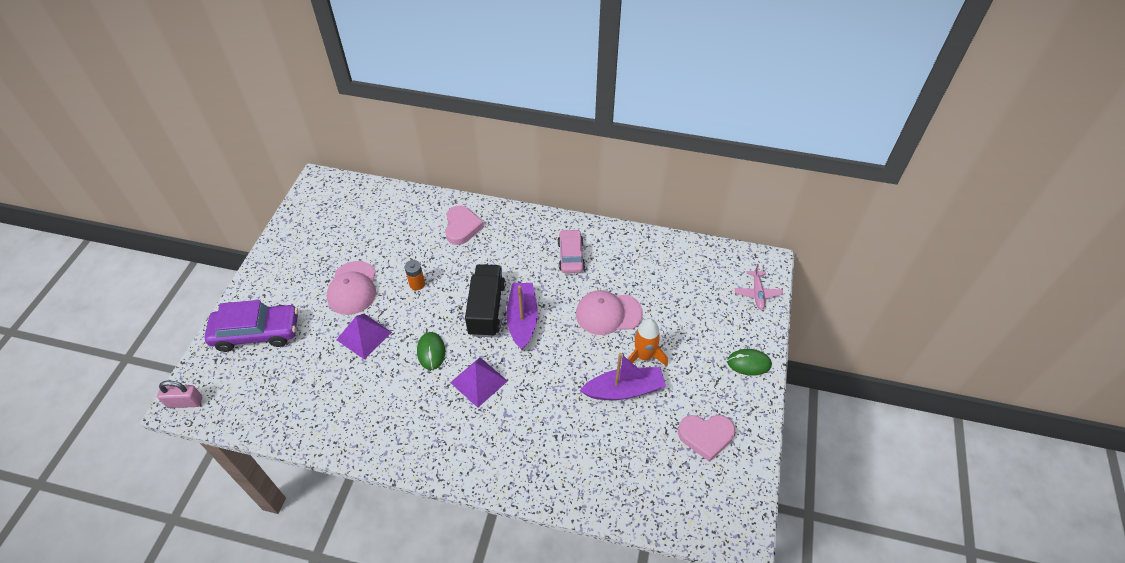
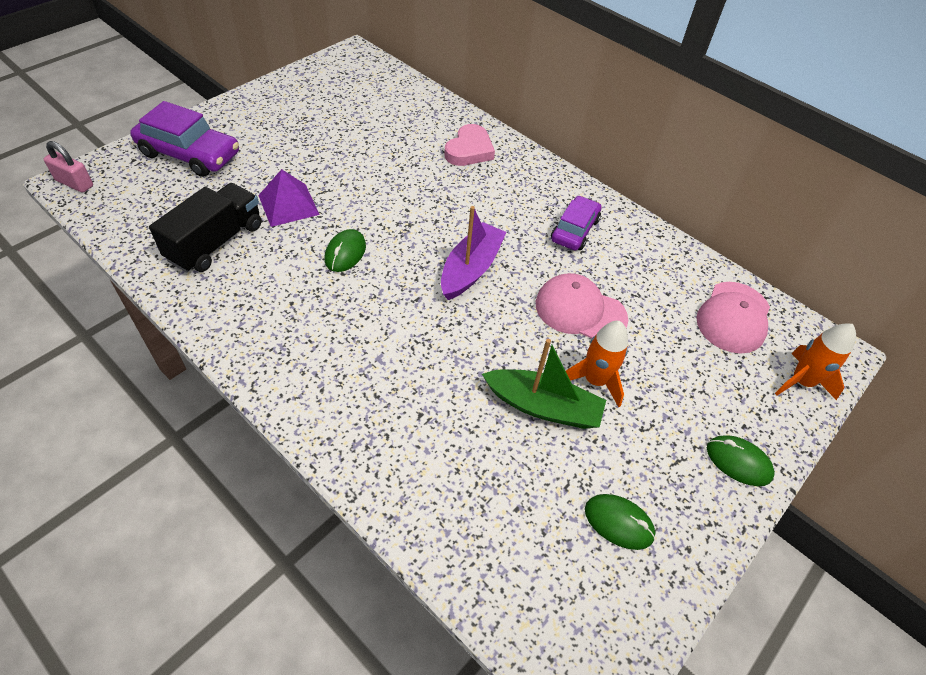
camera: 25 degrees right, 0 degrees up
pink cap [327,261,376,315] -> pink cap moved to [696,282,770,354]
orange battery [405,260,425,290] -> none
purple pyramid [450,357,507,408] -> none
black truck [465,264,505,337] -> black truck moved to [149,183,262,273]
pink car [558,229,585,273] -> purple car [551,196,602,251]
purple boat [579,353,666,400] -> green boat [482,339,606,429]
pink heart [678,415,735,462] -> green mouse [585,494,655,550]
pink plane [735,264,783,310] -> orange rocket [775,323,856,400]

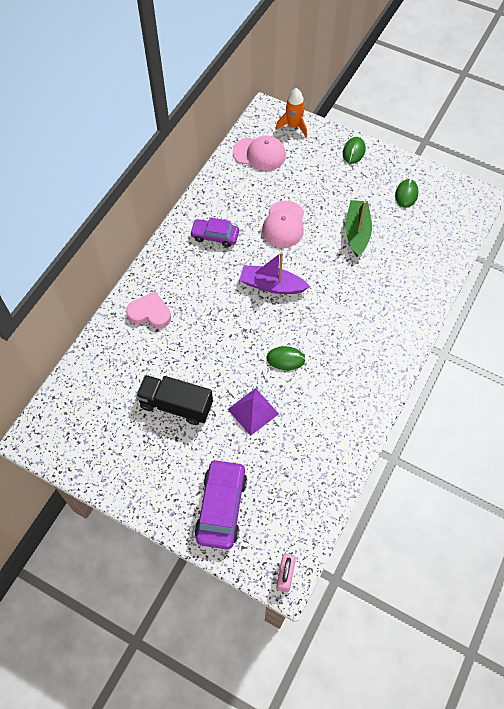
camera: 100 degrees left, 10 degrees up
black truck [149,183,262,273] -> black truck moved to [136,375,213,425]
orange rocket [566,321,628,407] -> none

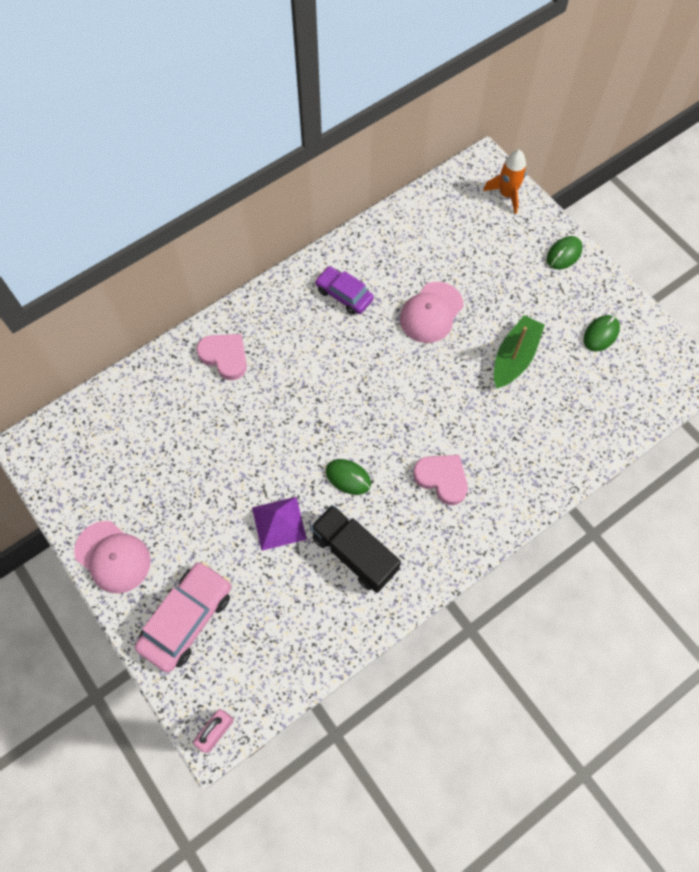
camera: 25 degrees right, 5 degrees up
black truck [136,375,213,425] -> black truck moved to [310,505,401,593]
purple car [195,459,247,549] -> pink car [135,561,231,673]
pink cap [233,135,286,171] -> pink cap moved to [74,521,151,593]
purple boat [239,252,310,294] -> none
none -> pink heart [413,455,468,505]

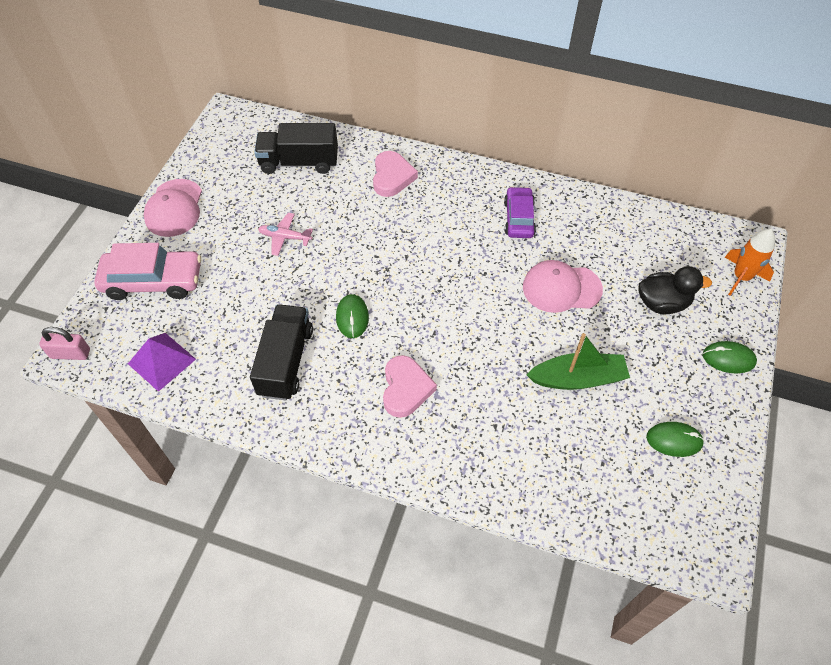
camera: 55 degrees right, 10 degrees down
purple pyramid [252,497,307,551] -> purple pyramid moved to [128,333,196,392]
none -> black truck [254,123,338,174]
none -> pink plane [258,213,313,256]
none -> black duck [639,266,712,314]

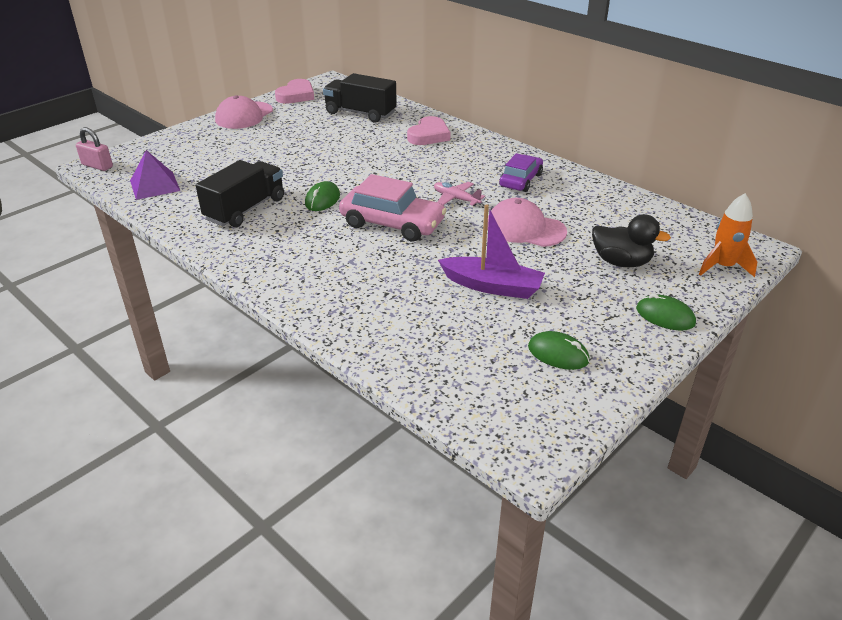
camera: 25 degrees right, 20 degrees down
pink car [94,243,201,300] -> pink car moved to [339,174,447,242]
pink plane [258,213,313,256] -> pink plane moved to [434,182,485,206]
pink heart [383,355,437,418] -> pink heart moved to [275,79,314,104]
green boat [527,333,630,390] -> purple boat [438,205,545,299]

